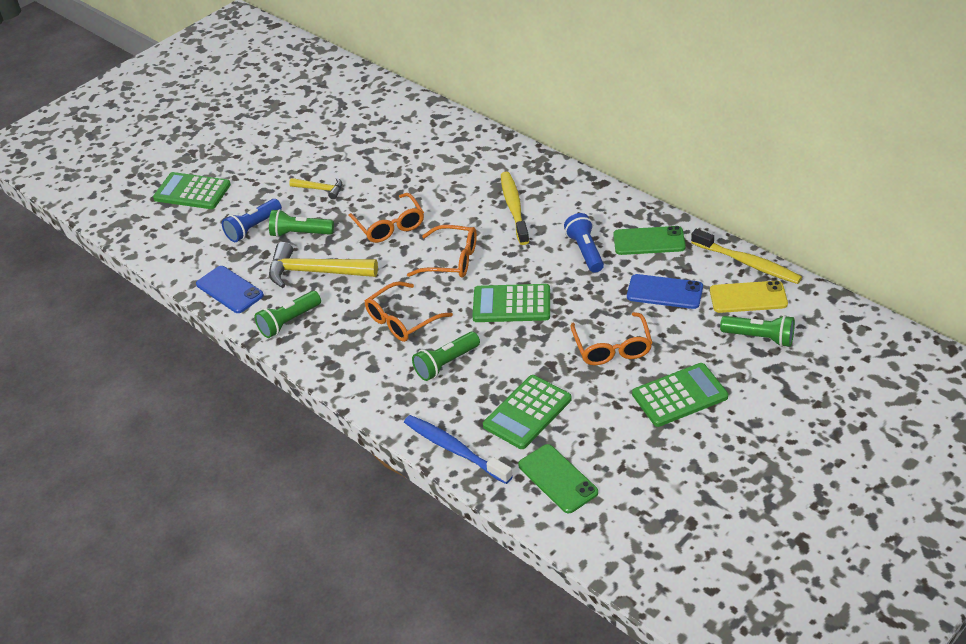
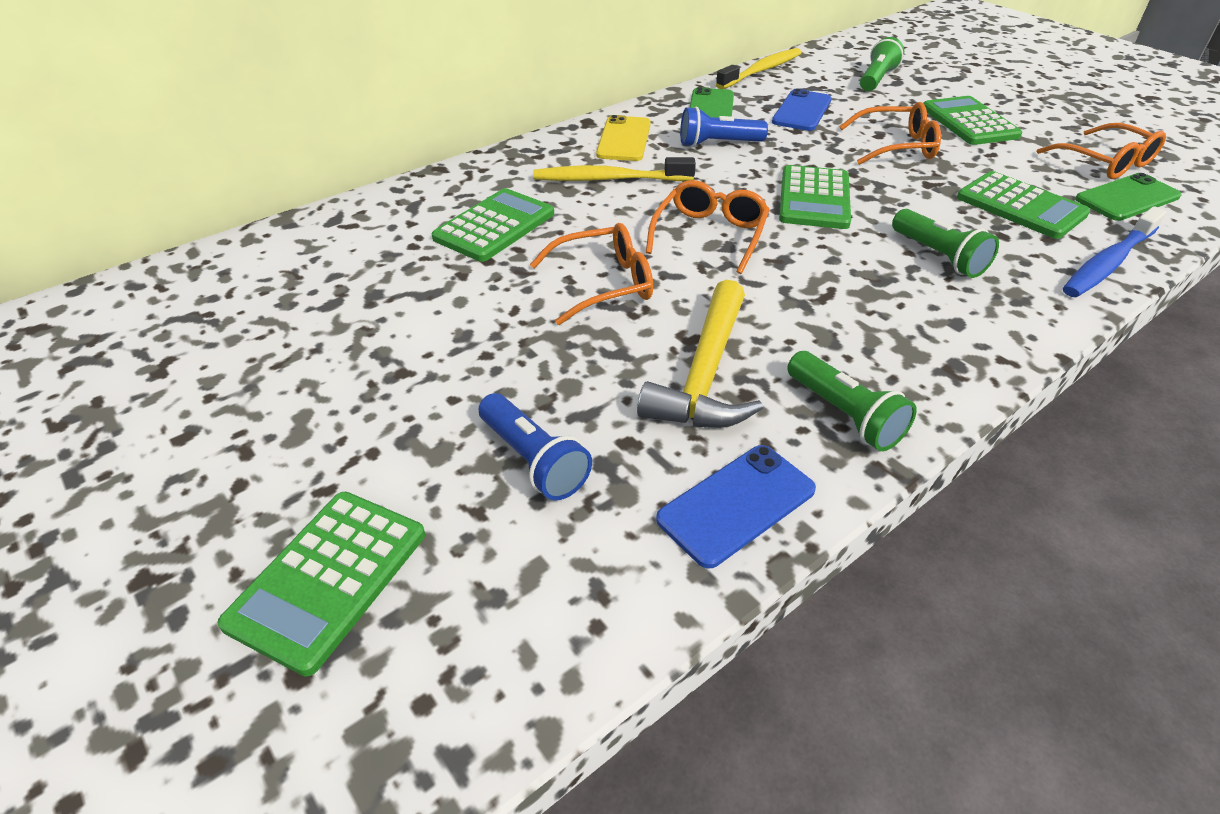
camera: 85 degrees left, 0 degrees up
green flashlight [269,209,334,237] -> none
yellow hammer [289,177,342,199] -> none
orange glasses [365,281,453,342] -> orange glasses moved to [1037,123,1166,179]
yellow phone [710,281,788,313] -> yellow phone moved to [596,115,651,161]
none -> green calculator [432,188,554,262]

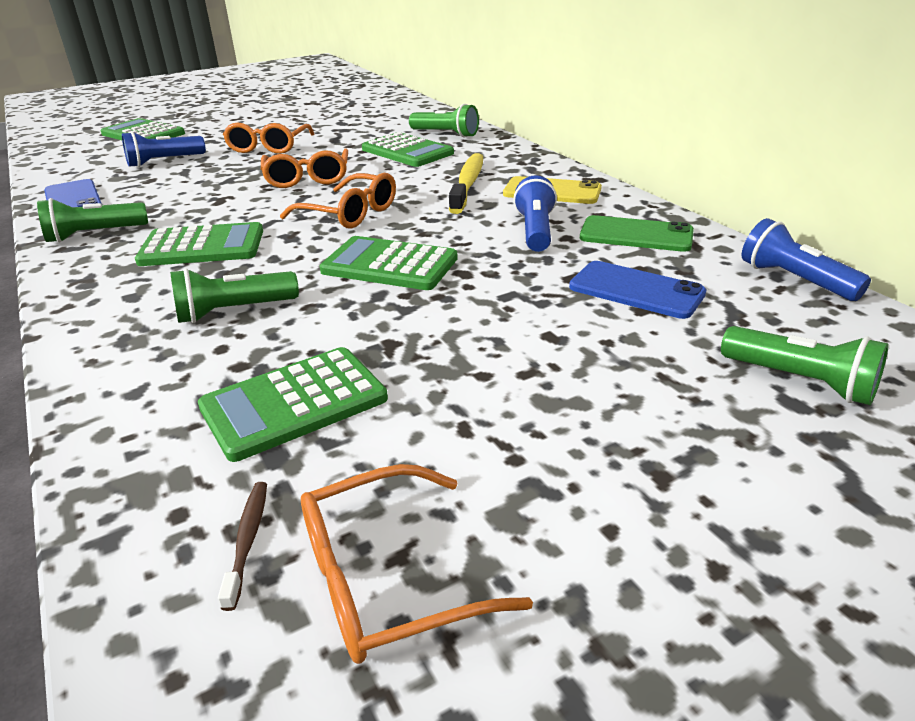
camera: 100 degrees right, 10 degrees down
yellow hammer [637,280,763,428] -> none
yellow toothbrush [716,48,802,89] -> blue flashlight [742,218,871,301]
orange glasses [839,102,941,165] -> orange glasses moved to [223,122,314,154]
green calculator [923,96,1022,145] -> green calculator moved to [135,222,263,266]
blue toothbrush [1063,206,1167,297] -> none
green phone [1075,173,1181,221] -> brown toothbrush [218,482,267,611]
none -> green flashlight [409,104,479,138]

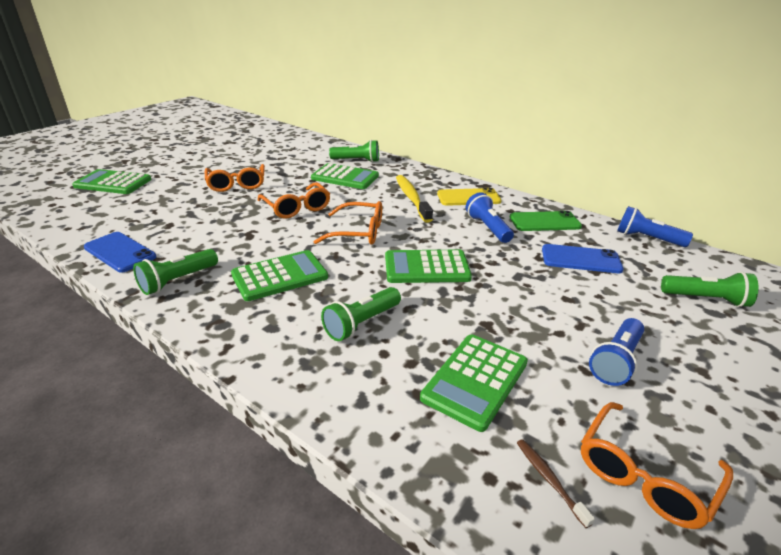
camera: 25 degrees left, 0 degrees up
blue flashlight [122,131,206,167] -> blue flashlight moved to [589,318,644,386]

